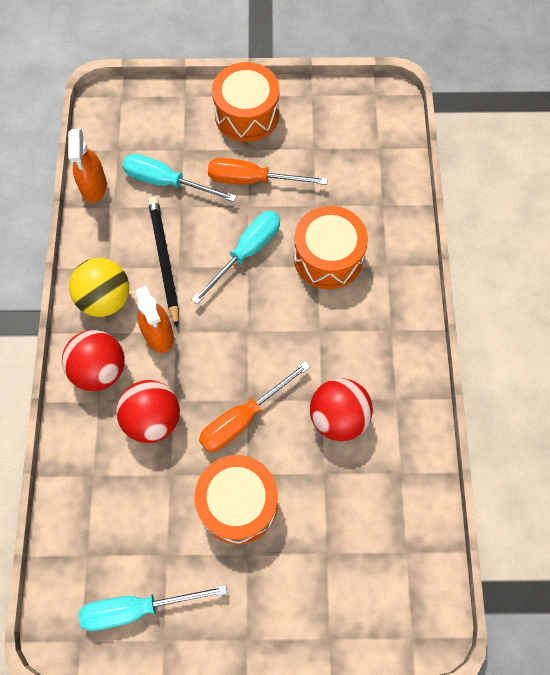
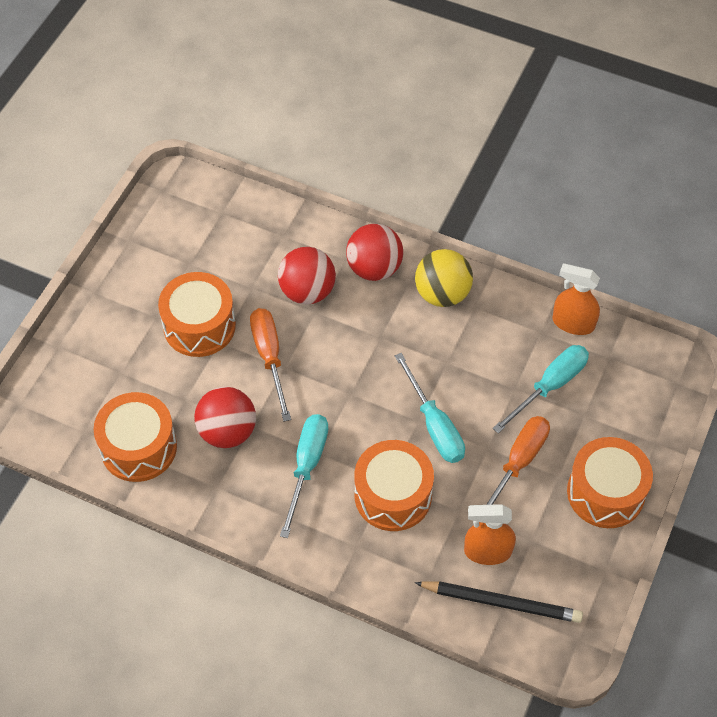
camera: 115 degrees right, 10 degrees down
turquoise screwdriver [79,585,227,631] -> turquoise screwdriver moved to [280,414,328,538]
orange spray bottle [136,286,174,353] -> orange spray bottle moved to [464,504,516,565]
black pencil [148,197,179,328] -> black pencil moved to [415,581,583,623]
none -> orange drum [94,392,177,482]

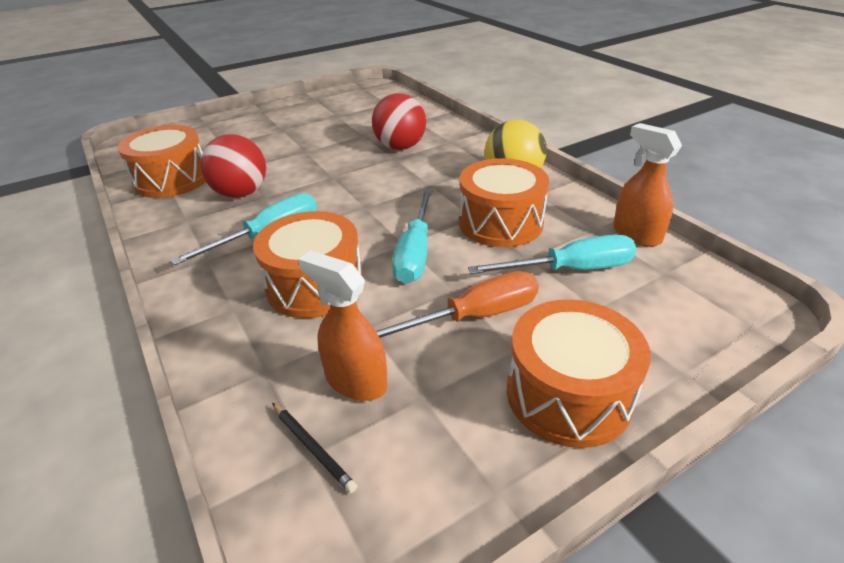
camera: 35 degrees right, 20 degrees down
orange drum [158,272,236,357] -> orange drum moved to [459,158,549,247]
orange screwdriver [250,308,291,421] -> none
red ball [346,224,403,281] -> none
black pencil [415,581,583,623] -> black pencil [272,403,357,493], size x0.51

